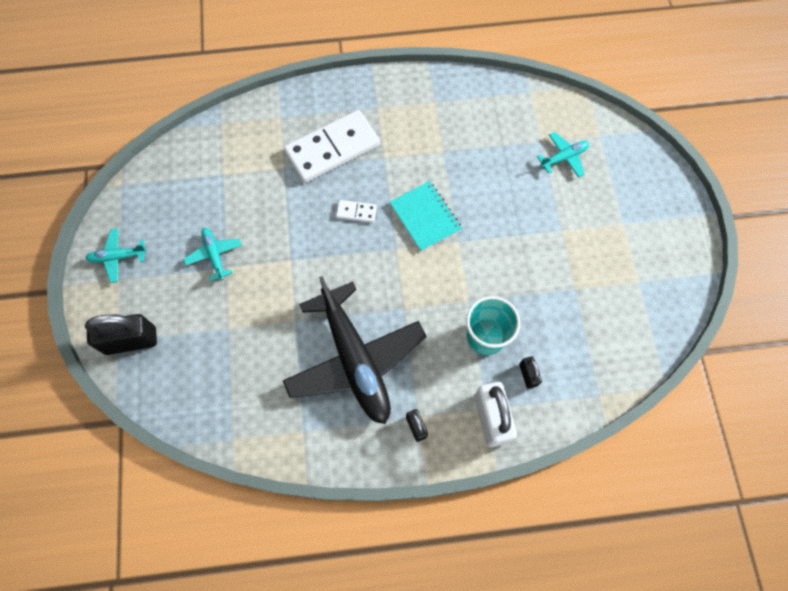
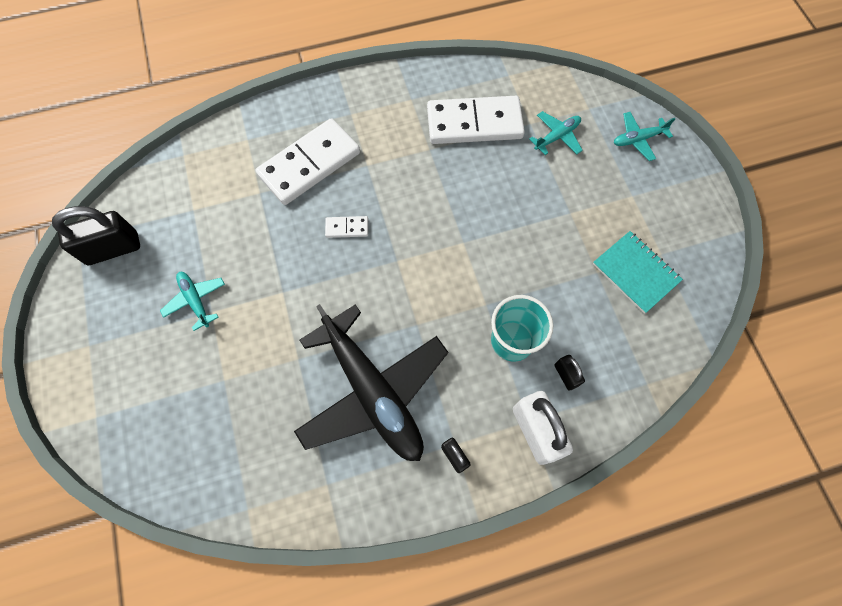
camera: 10 degrees left, 0 degrees up
turquoise plane [85,228,147,283] -> turquoise plane moved to [614,112,675,161]
black padlock [85,314,157,355] -> black padlock moved to [52,206,140,265]
turquoise notebook [390,181,462,252] -> turquoise notebook moved to [593,231,683,314]
none -> white domino [427,96,525,144]

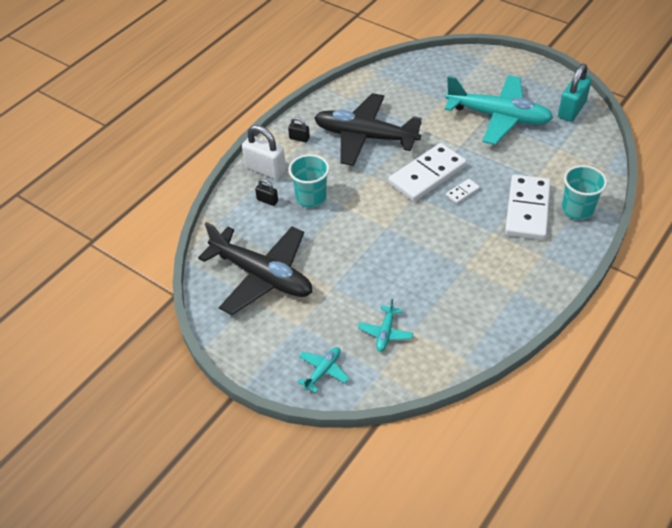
camera: 145 degrees right, 20 degrees down
black padlock [52,206,140,265] -> turquoise padlock [558,64,592,122]
turquoise plane [160,272,225,331] -> turquoise plane [445,75,553,145], size x2.35
white domino [427,96,525,144] -> white domino moved to [388,143,467,202]
turquoise notebook [593,231,683,314] -> black plane [198,222,312,315]
none -> turquoise cup [562,165,607,220]

